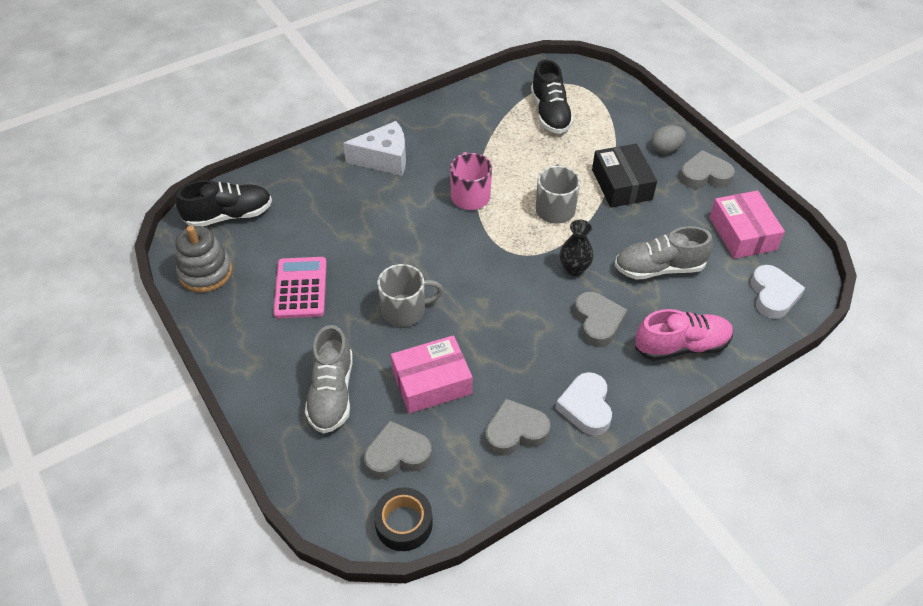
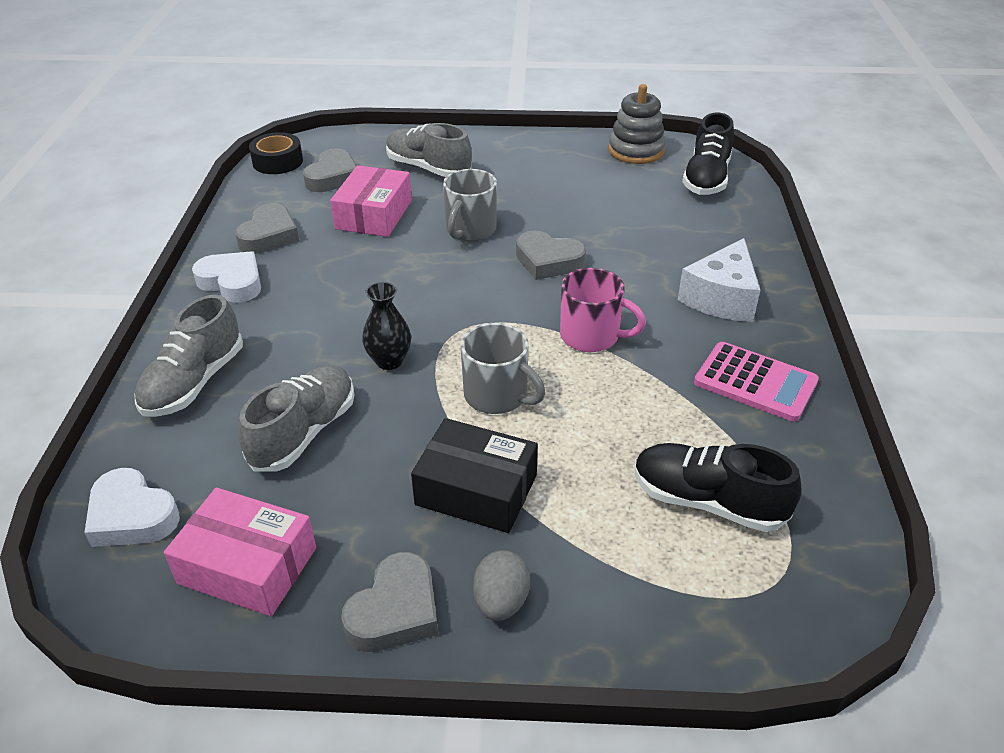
camera: 125 degrees right, 10 degrees down
pink calculator [273,257,327,319] -> pink calculator moved to [694,342,819,422]
grey heart [574,292,627,347] -> grey heart moved to [516,230,586,280]
pink shoe [635,309,733,361] -> grey shoe [134,295,243,417]

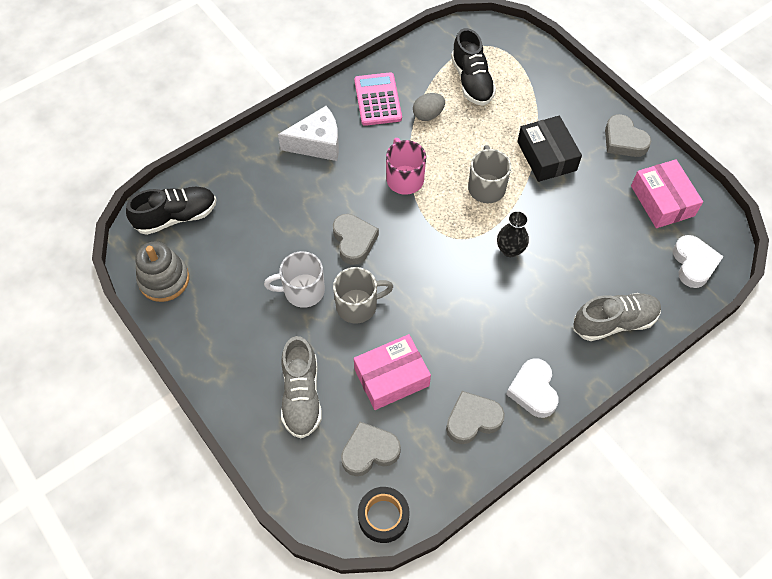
camera: 130 degrees left, 20 degrees up
grey shoe [238,365,355,472] -> none
grey heart [341,552,438,652] -> grey heart turned 120 degrees counterclockwise [605,114,651,157]
grey egg [473,550,530,621] -> grey egg moved to [413,93,445,121]
none -> white mug [264,251,325,308]

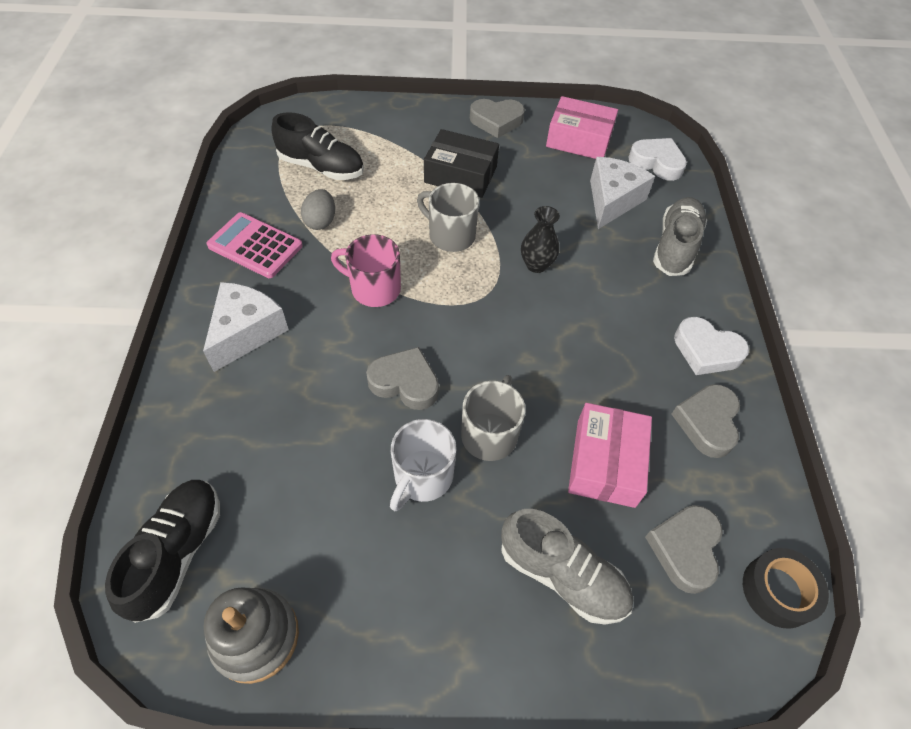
camera: 55 degrees left, 5 degrees down
none -> white cheese [590,157,655,229]

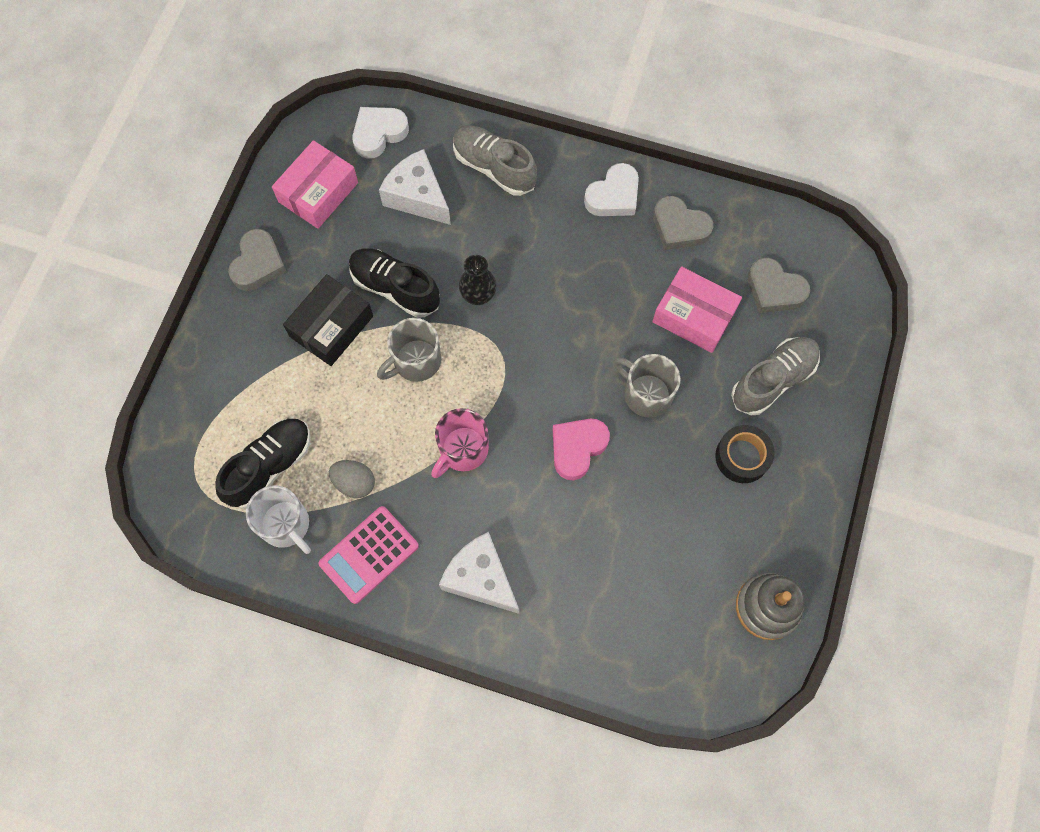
camera: 70 degrees left, 15 degrees up
black shoe [105,480,220,623] -> black shoe moved to [349,248,440,318]
grey heart [366,347,439,410] -> pink heart [553,419,610,480]
white mug [390,419,456,511] -> white mug moved to [246,485,311,554]
black tape [743,548,829,629] -> black tape moved to [715,425,775,483]

